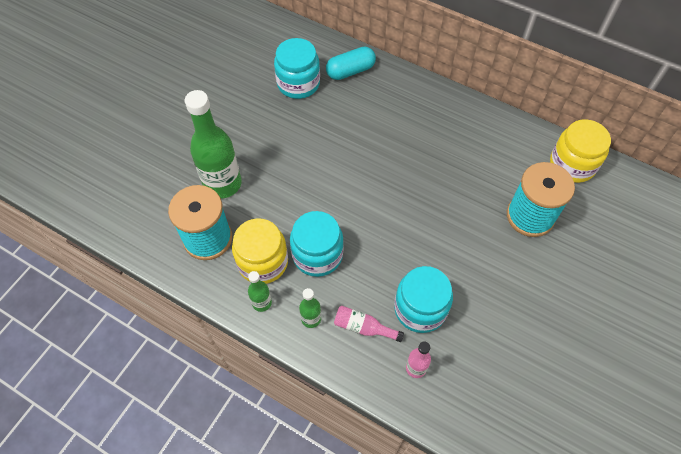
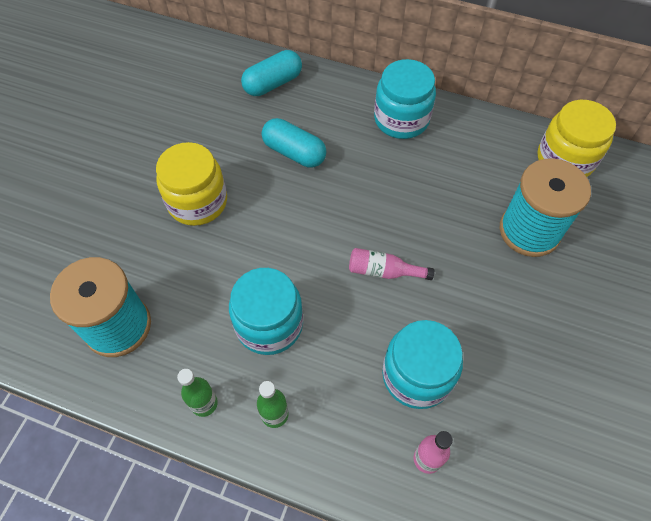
camera: 10 degrees left, 0 degrees up
green bottle [185,90,242,198] -> none
yellow jar [232,218,288,284] -> yellow jar moved to [156,142,227,226]
turquoise jar [274,38,320,99] -> turquoise jar moved to [374,59,436,139]
pink bottle [334,306,404,342] -> pink bottle moved to [349,248,435,280]
none -> turquoise capsule [262,118,326,168]

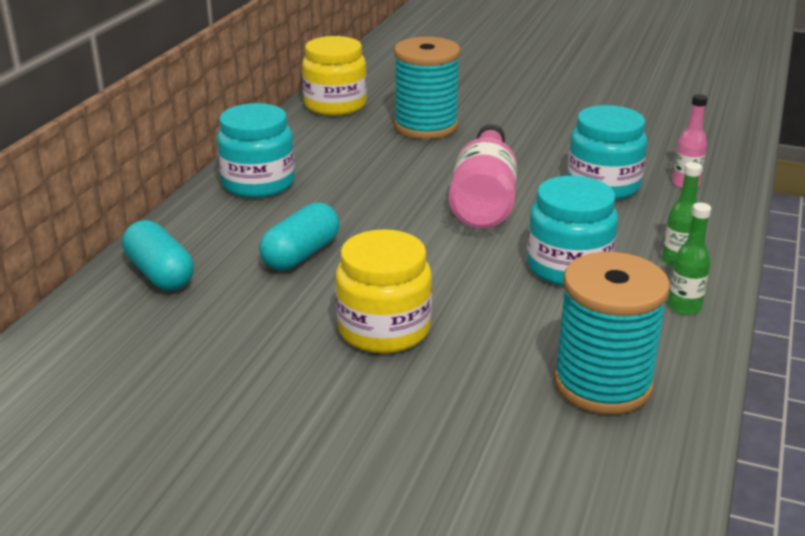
camera: 90 degrees left, 30 degrees down
pink bottle [349,248,435,280] -> pink bottle [449,124,517,228], size x2.14

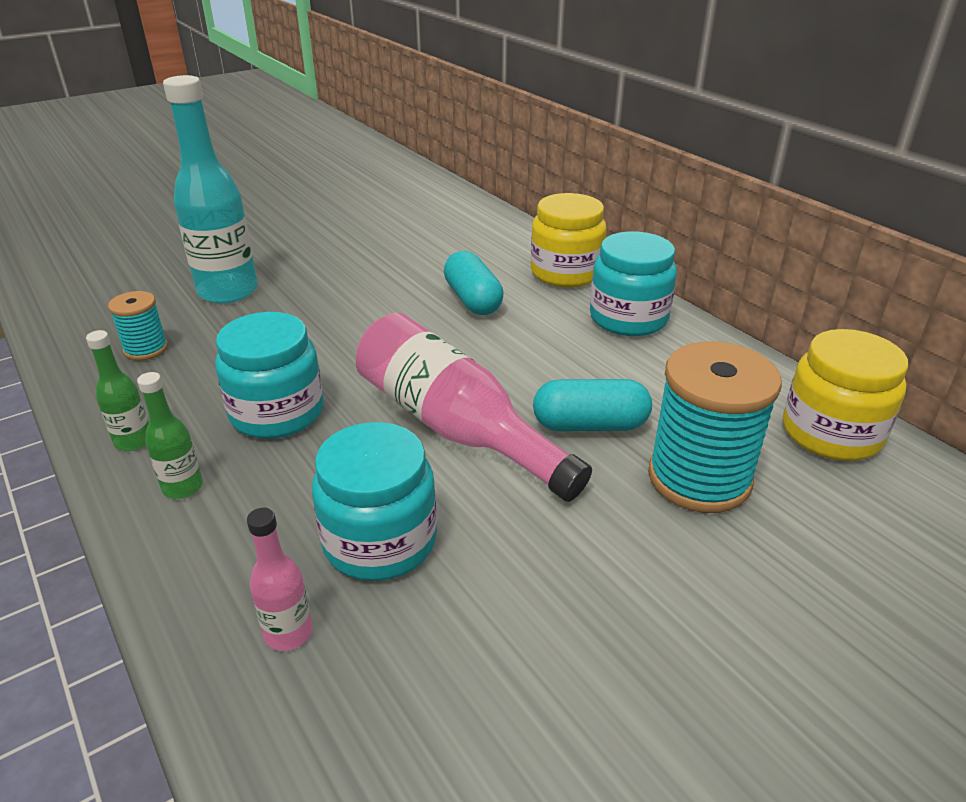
camera: 125 degrees right, 5 degrees up
turquoise capsule [122,220,194,290] -> turquoise capsule moved to [533,379,652,431]
yellow jar [335,229,432,354] -> yellow jar moved to [531,193,607,288]
turquoise spool [554,252,670,414] -> turquoise spool [108,291,168,361], size x0.52
none -> turquoise bottle [163,75,258,304]

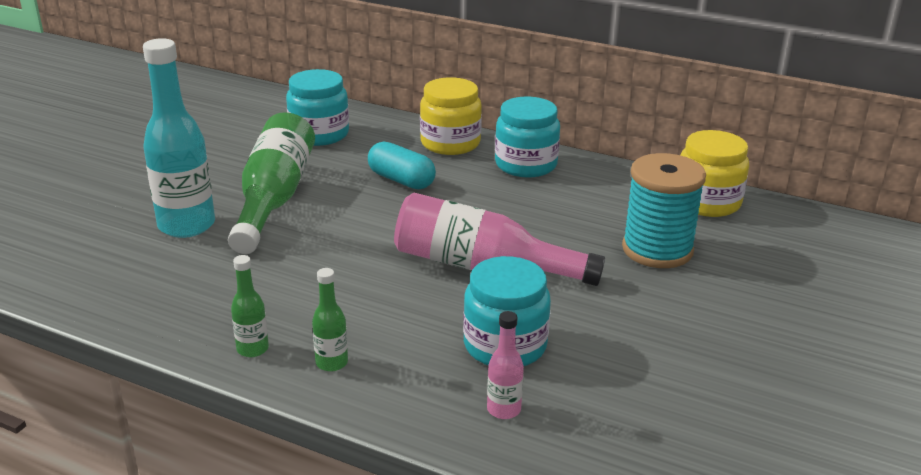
camera: 30 degrees left, 5 degrees down
turquoise spool [108,291,168,361] -> none
turquoise jar [215,312,323,439] -> turquoise jar moved to [286,69,349,146]
turquoise capsule [533,379,652,431] -> none
none -> green bottle [228,112,315,254]

